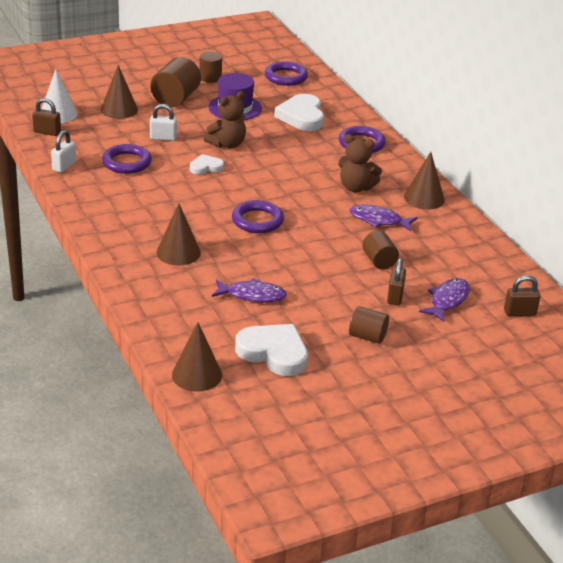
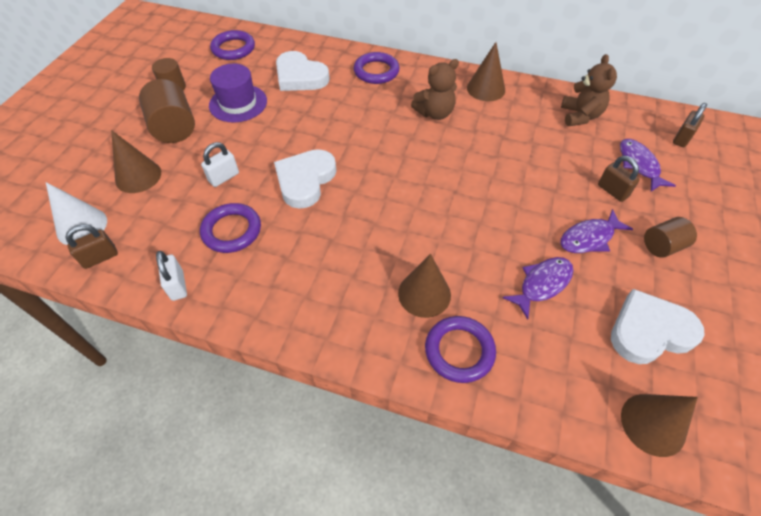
camera: 45 degrees left, 20 degrees up
white heart [190,154,224,175] -> white heart [274,149,336,209], size x1.81
brown teddy bear [204,91,246,148] -> brown teddy bear moved to [561,54,617,126]
purple ring [232,200,284,233] -> purple ring moved to [425,316,496,383]
purple fish [350,205,417,232] -> purple fish moved to [560,209,633,253]
brown cylinder [362,231,399,269] -> none

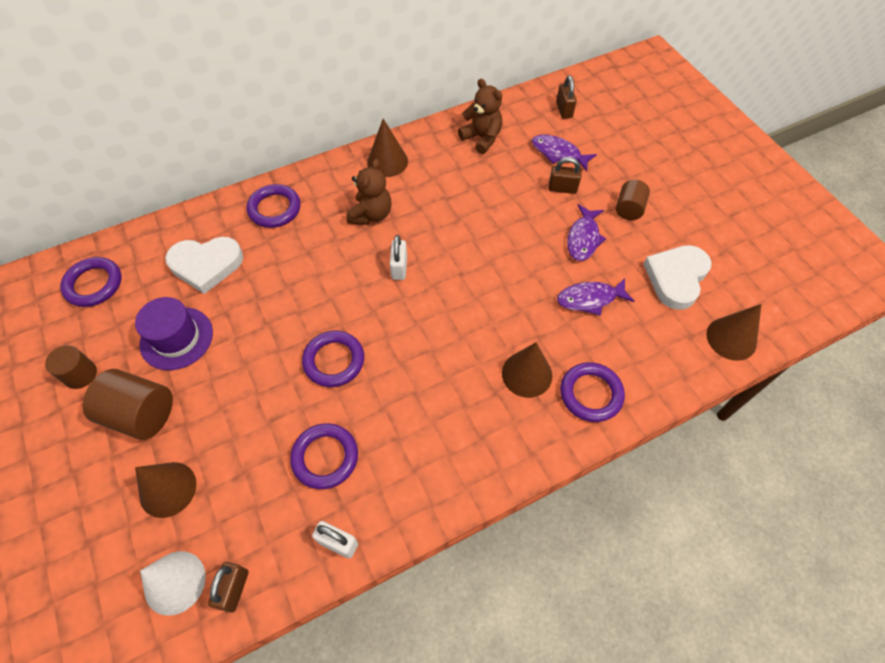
camera: 45 degrees left, 5 degrees up
white padlock [201,142,239,187] -> white padlock moved to [390,235,407,280]
white heart [274,149,336,209] -> purple ring [302,330,364,387]
purple fish [503,257,574,319] -> purple fish turned 105 degrees counterclockwise [557,278,635,316]

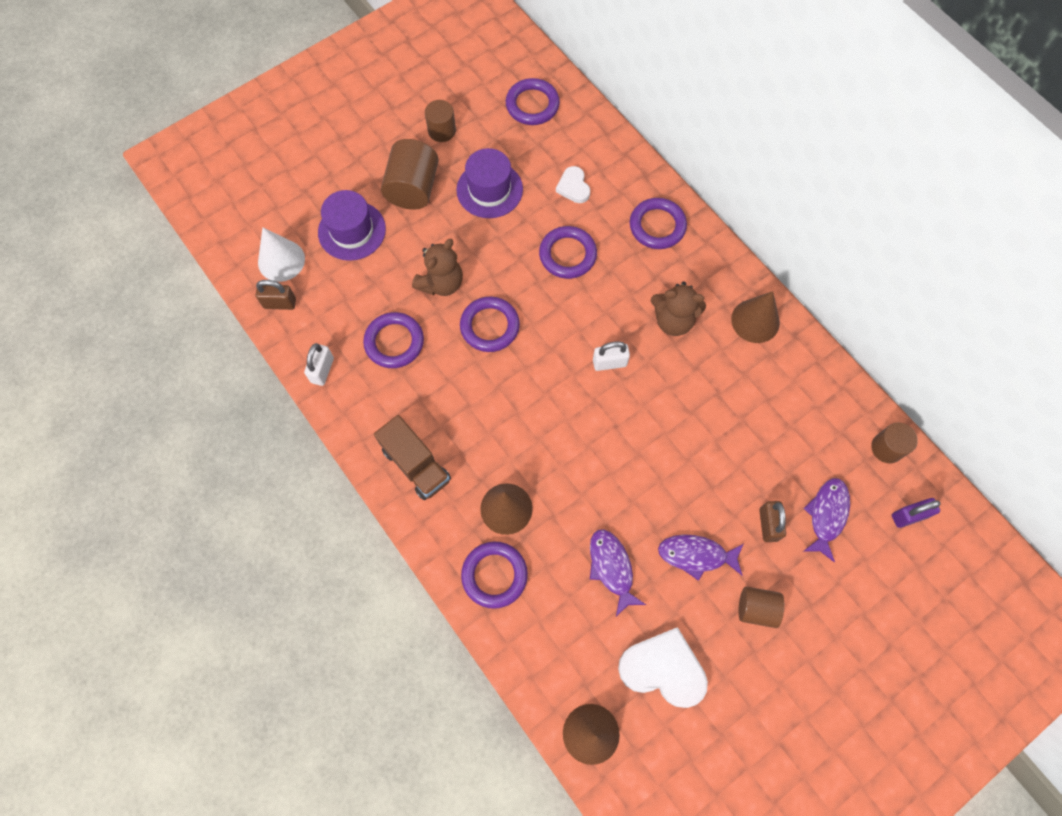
camera: 80 degrees right, 10 degrees up
brown cone [135,462,196,518] -> purple hat [318,190,386,261]
white heart [165,237,243,294] -> white heart [556,166,590,203], size x0.55
brown teddy bear [458,79,502,154] -> brown teddy bear moved to [412,239,463,296]
brown padlock [556,75,577,119] -> purple padlock [892,498,941,528]
none -> brown truck [374,415,451,500]
none -> purple ring [539,226,597,279]
none -> brown cylinder [871,423,918,463]

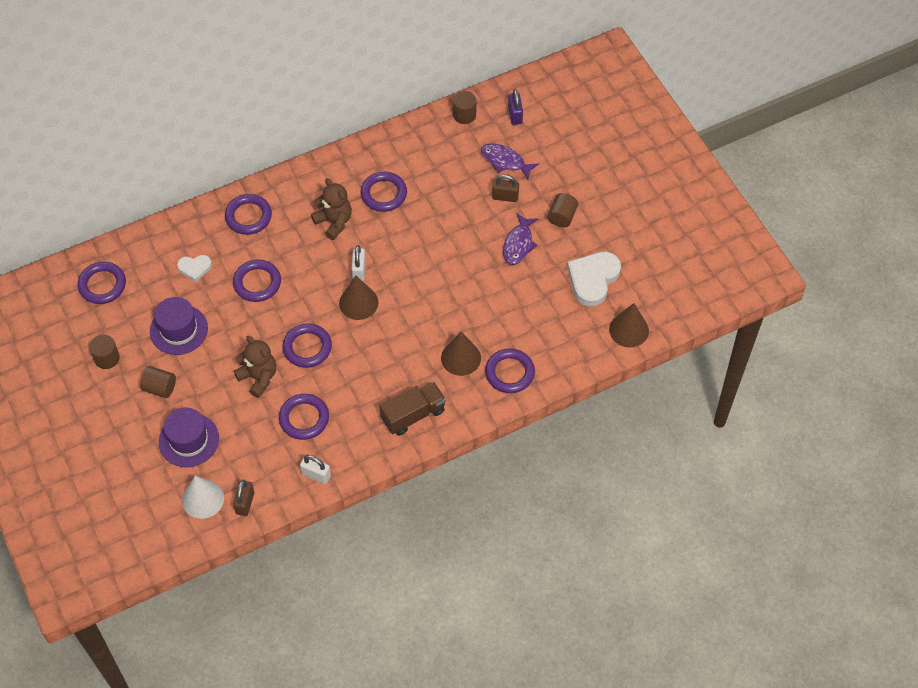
camera: 80 degrees left, 10 degrees down
brown cylinder [381,139,439,210] -> brown cylinder [140,366,176,398], size x0.61
purple fish [590,529,646,616] -> none
brown teddy bear [651,282,706,336] -> brown teddy bear turned 60 degrees counterclockwise [311,178,352,240]
brown cone [731,291,780,343] -> brown cone moved to [339,276,378,320]
none -> purple ring [361,172,407,212]

